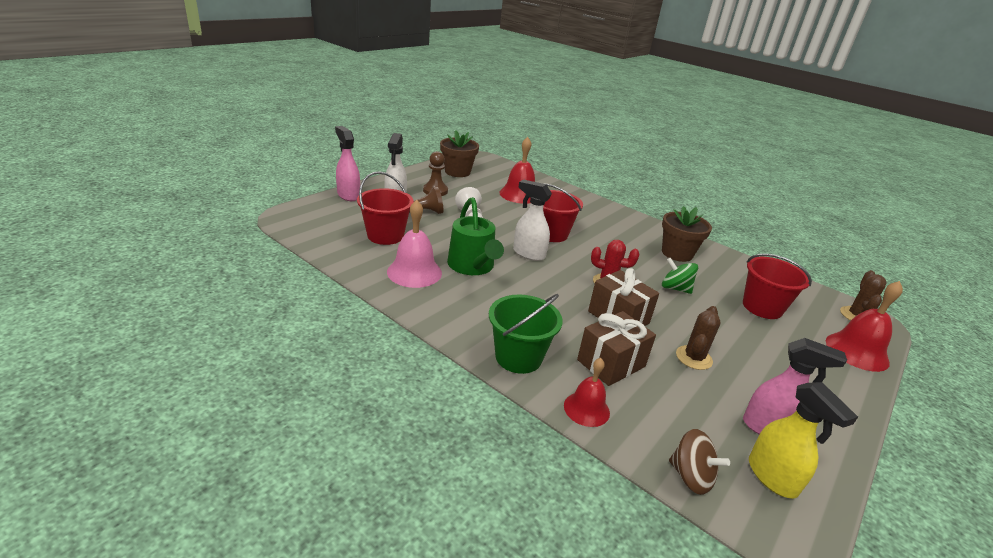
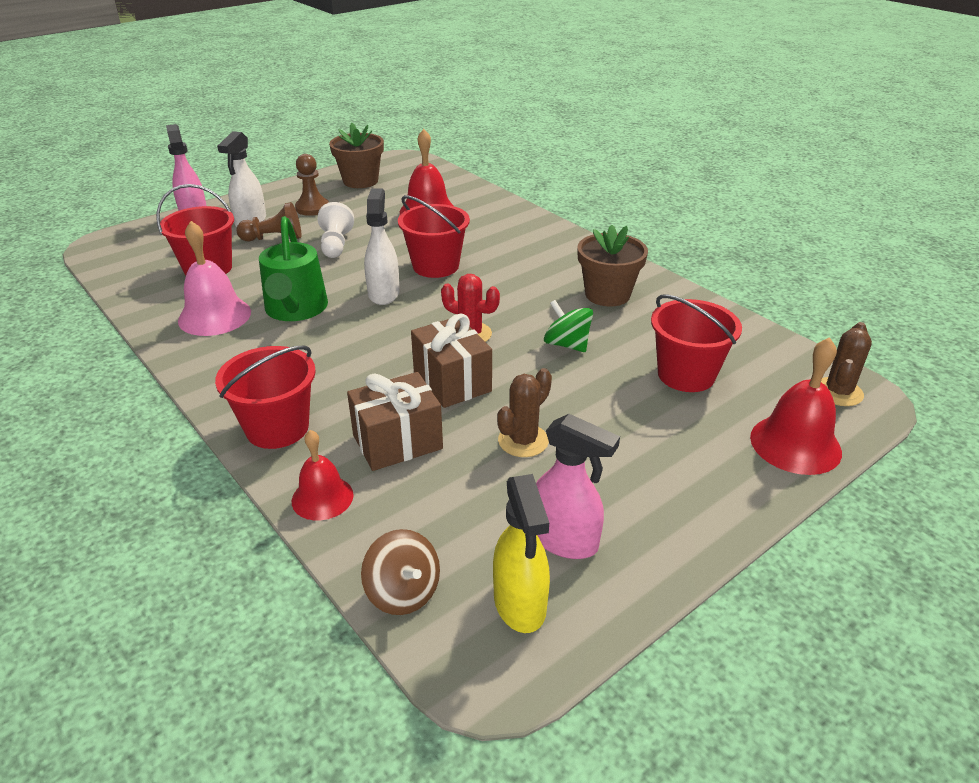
camera: 15 degrees right, 5 degrees up
green bucket [489,294,563,374] -> red bucket [215,345,316,449]
white spray bottle [513,179,552,261] -> white spray bottle turned 45 degrees clockwise [364,188,400,305]

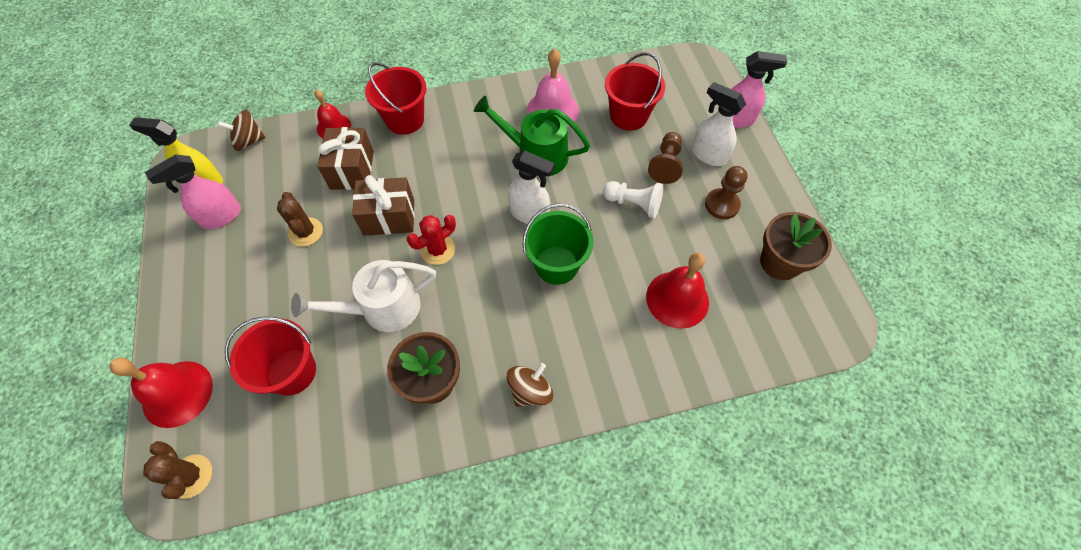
camera: 115 degrees right, 25 degrees up
red bucket [398,195,470,278] -> green bucket [523,204,594,285]
green spinning top [544,300,593,352] -> white watering can [291,260,436,332]
none -> brown spinning top [507,363,553,407]

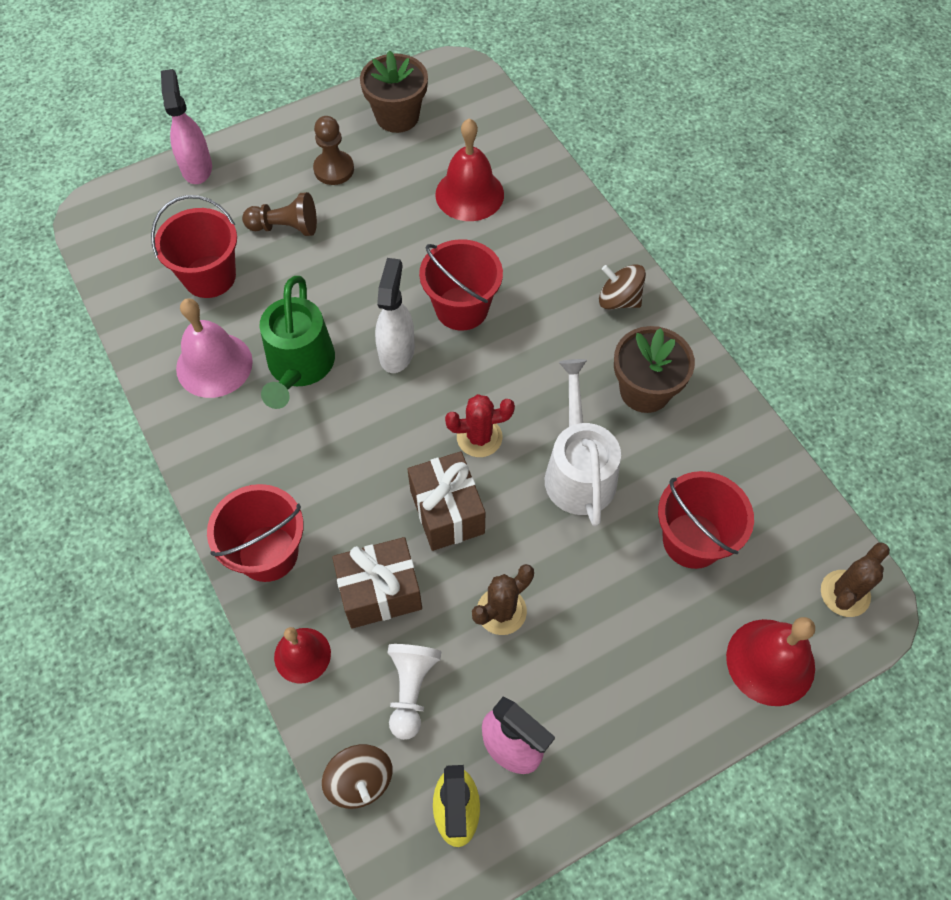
camera: 105 degrees left, 0 degrees up
white watering can [291,260,436,332] -> white watering can turned 150 degrees counterclockwise [545,359,621,526]
red cactus [407,215,456,265] -> red cactus turned 45 degrees counterclockwise [445,394,515,457]
green bucket [523,204,594,285] -> red bucket [419,239,503,331]
white pawn [603,181,664,218] -> white pawn moved to [388,644,441,740]
white spray bottle [691,82,746,166] -> none

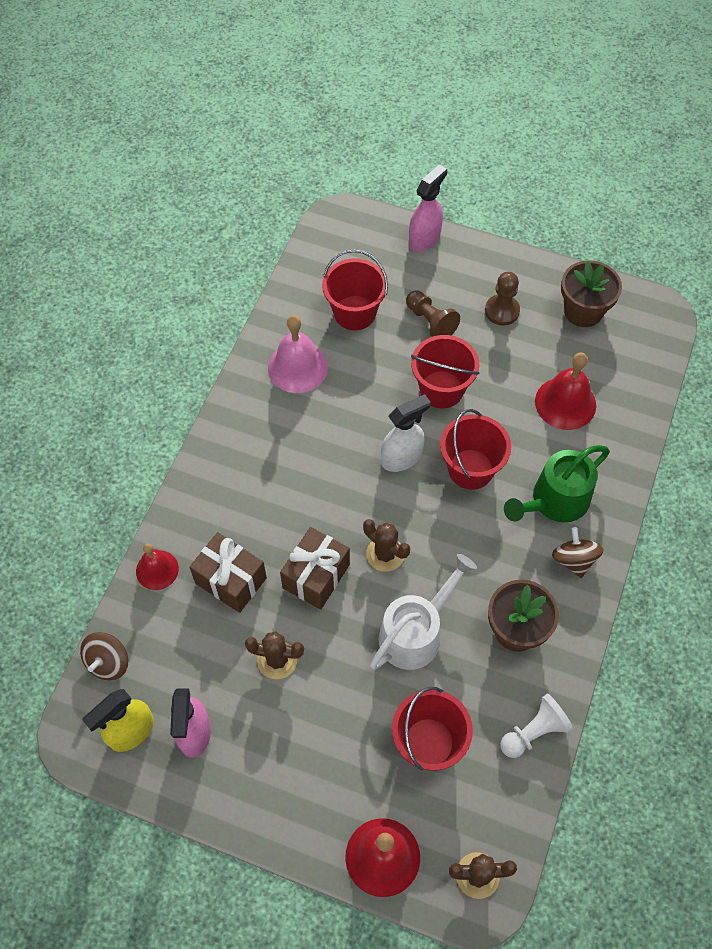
camera: 50 degrees right, 0 degrees up
red bucket [207,484,304,582] -> red bucket moved to [411,335,480,408]
green watering can [260,276,335,409] -> green watering can moved to [504,445,610,522]
white pawn [388,644,441,740] -> white pawn moved to [500,694,573,758]
red cactus [445,394,515,457] -> brown cactus [363,519,410,572]

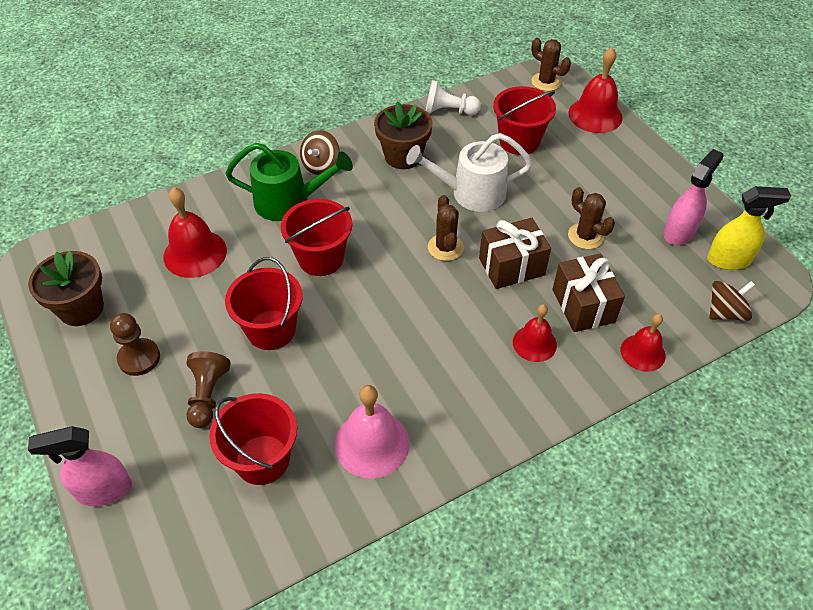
camera: 140 degrees left, 10 degrees down
white spray bottle [381,394,431,472] -> none
none -> red bell [513,304,557,362]

